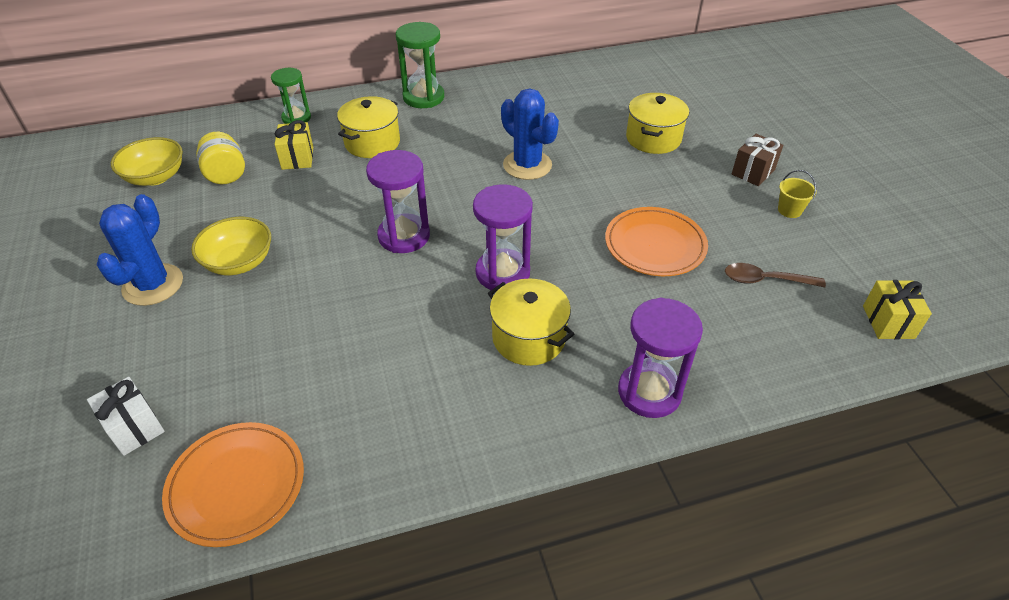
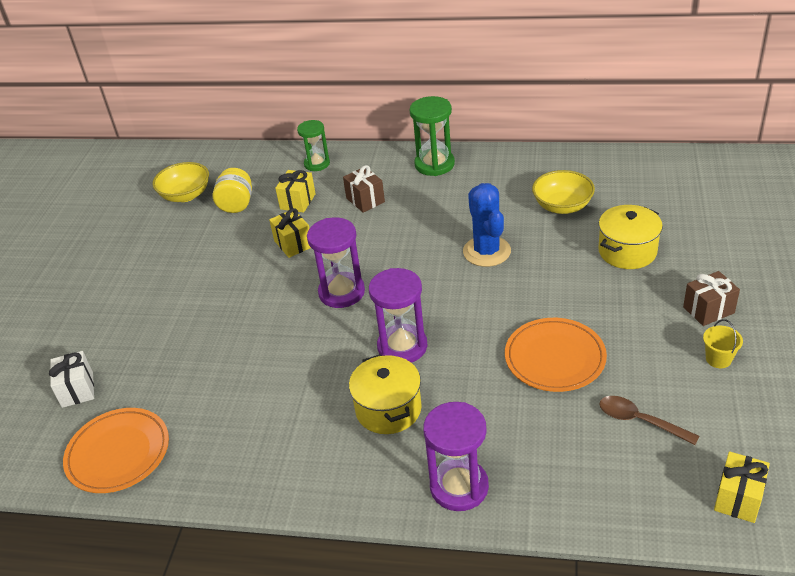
camera: 30 degrees right, 5 degrees down
blue cactus [97,194,183,306] -> none
yellow bowl [191,217,271,275] -> yellow bowl moved to [532,170,595,214]
yellow pot [337,96,400,158] -> brown gift [343,165,385,213]
none -> yellow gift [269,208,311,258]

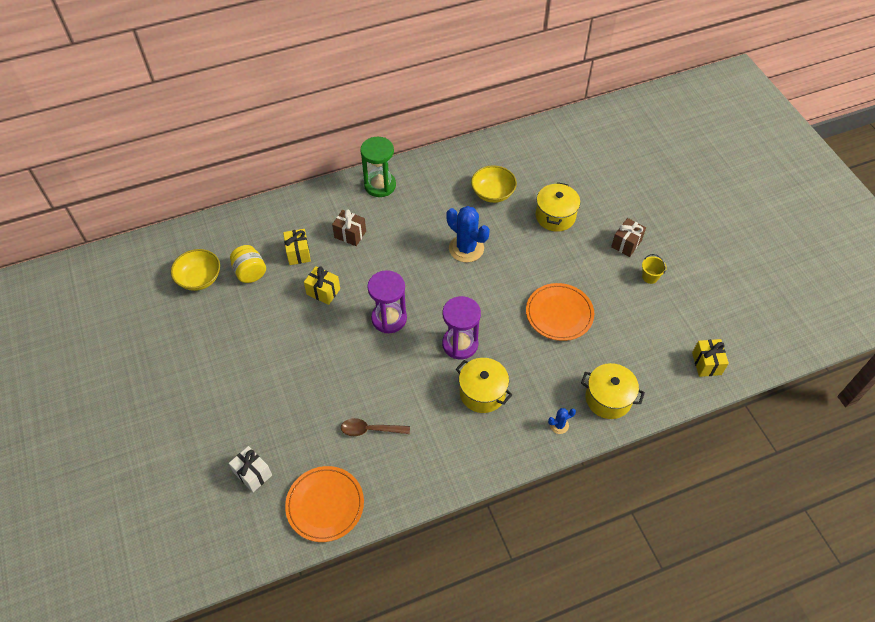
camera: 35 degrees left, 15 degrees up
green hourglass [297,120,330,171] -> none
purple hourglass [423,402,489,511] -> blue cactus [548,408,576,434]
brown spoon [599,396,699,445] -> brown spoon moved to [341,418,410,436]
none -> yellow pot [581,363,645,419]

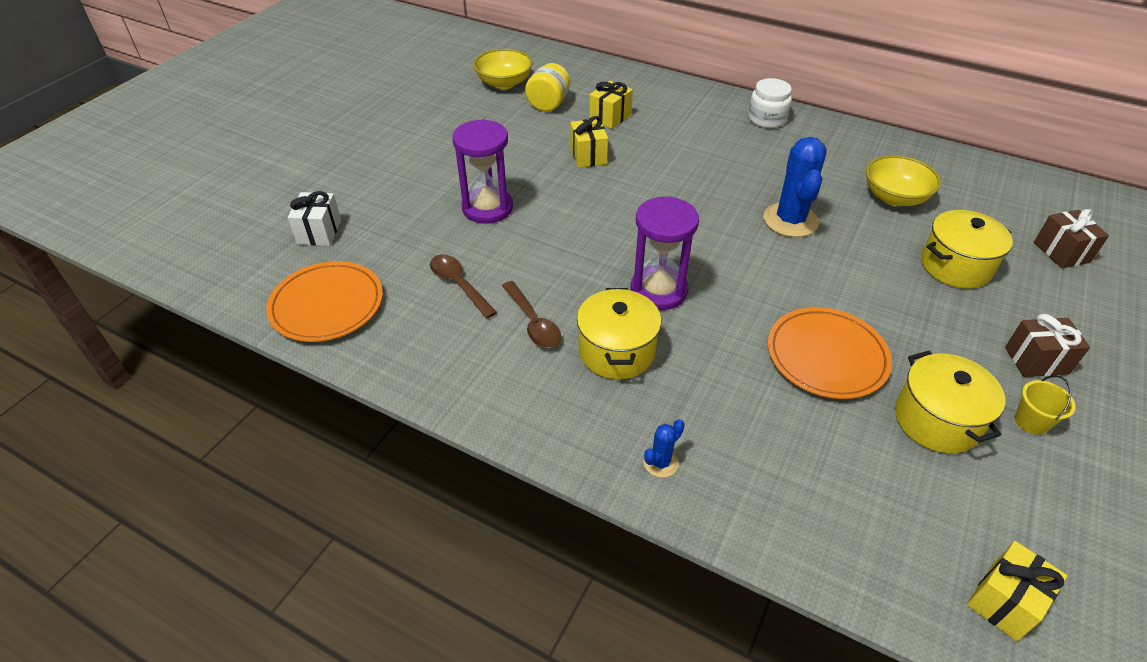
camera: 50 degrees right, 10 degrees down
brown gift [332,209,366,246] -> brown gift moved to [1034,209,1109,268]
green hourglass [360,137,396,197] -> white jar [748,78,792,128]
purple hourglass [367,270,407,333] -> purple hourglass moved to [452,119,513,224]
blue cactus [548,408,576,434] -> blue cactus turned 75 degrees counterclockwise [644,419,685,478]
yellow pot [581,363,645,419] -> yellow pot moved to [895,351,1005,453]
none -> brown spoon [502,281,561,348]

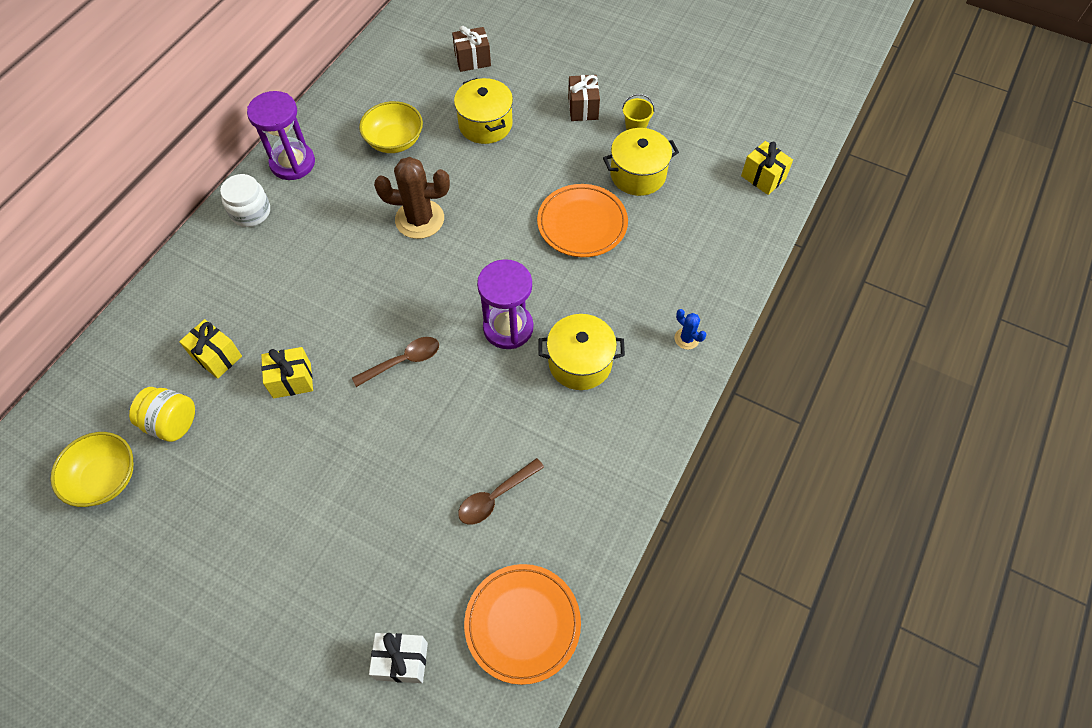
camera: 90 degrees left, 15 degrees up
purple hourglass [452,119,513,224] -> purple hourglass moved to [247,91,315,180]
brown spoon [502,281,561,348] -> brown spoon moved to [352,337,439,387]
blue cactus [763,137,827,237] -> brown cactus [374,157,450,239]

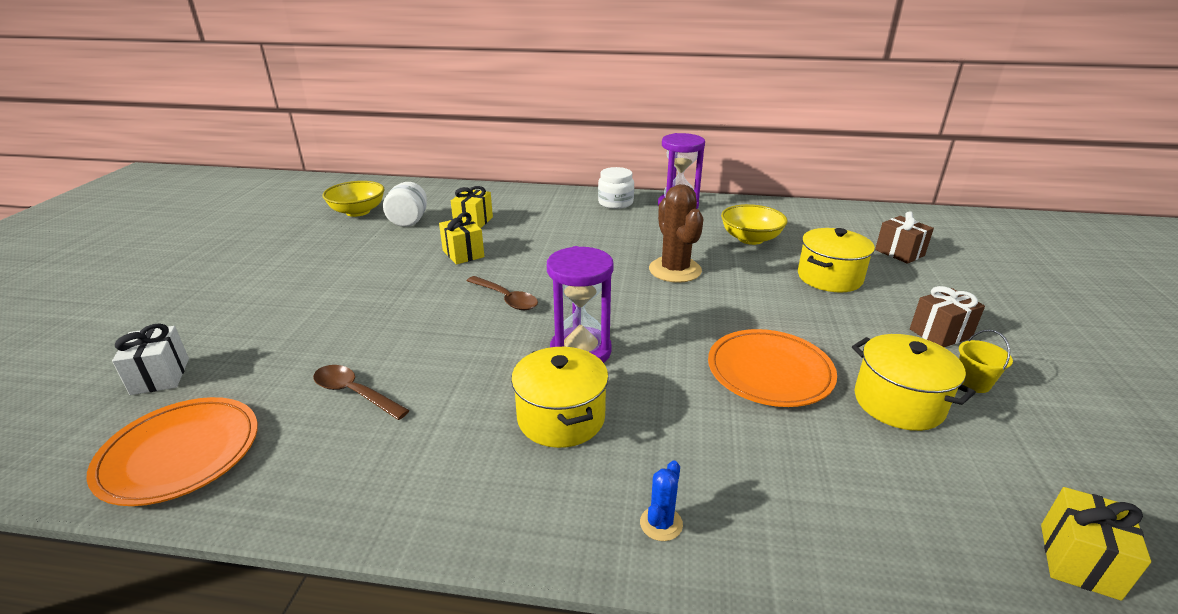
camera: 70 degrees right, 30 degrees down
yellow jar [129,387,195,442] -> white jar [383,182,427,227]

